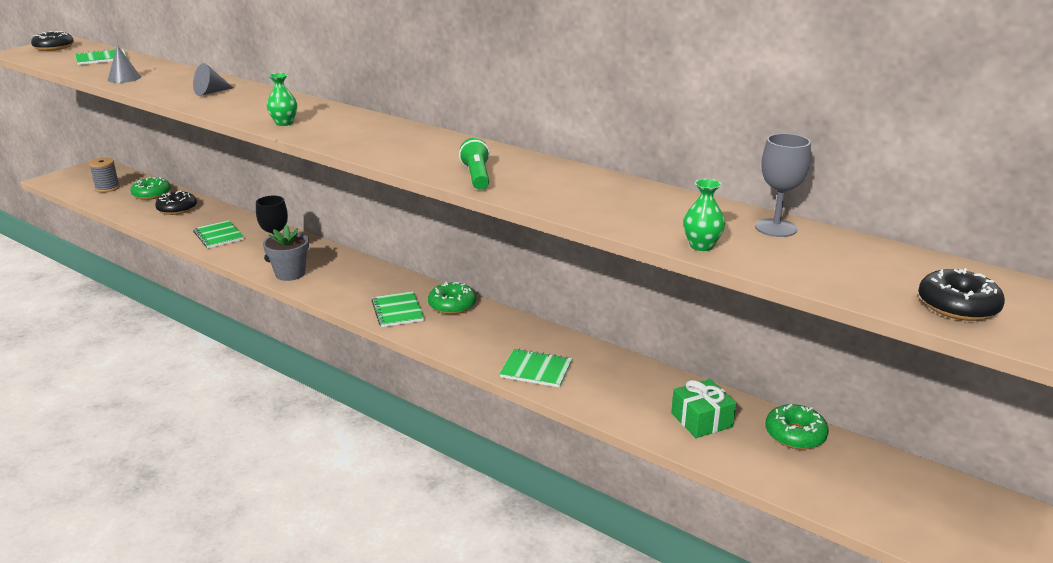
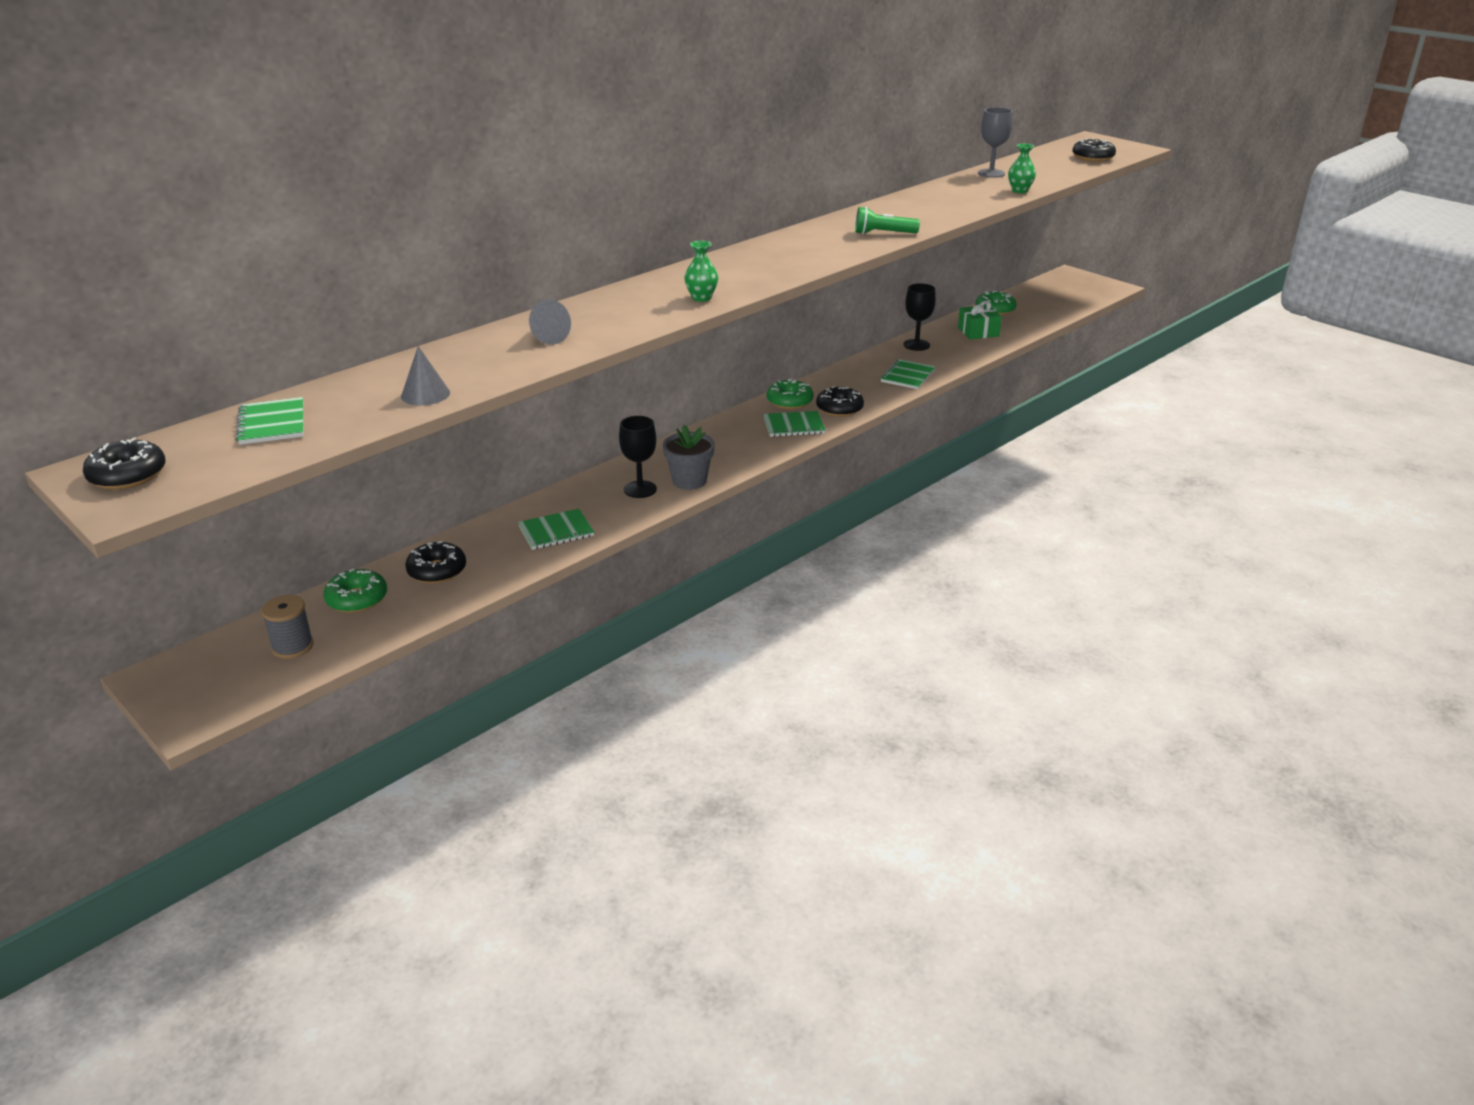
camera: 80 degrees left, 5 degrees up
none -> black donut [816,386,864,417]
none -> black goblet [903,283,936,351]

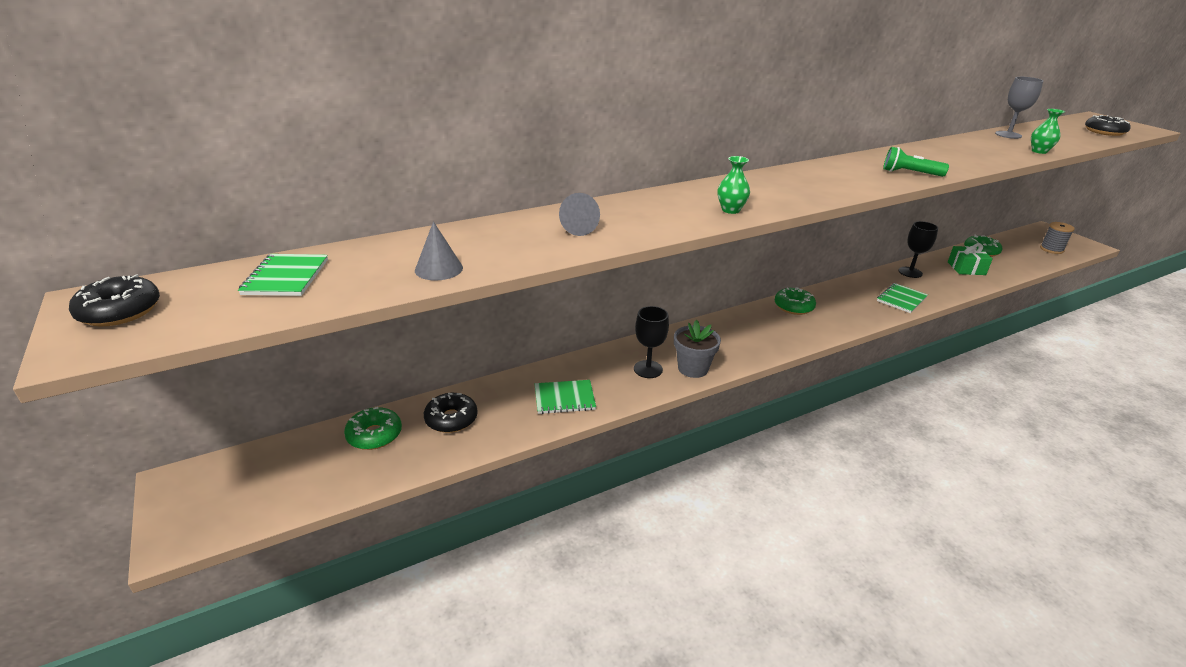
camera: 15 degrees right, 0 degrees up
grey spool [261,595,314,659] -> grey spool moved to [1040,222,1075,254]
green notebook [763,411,825,437] -> none
black donut [816,386,864,417] -> none

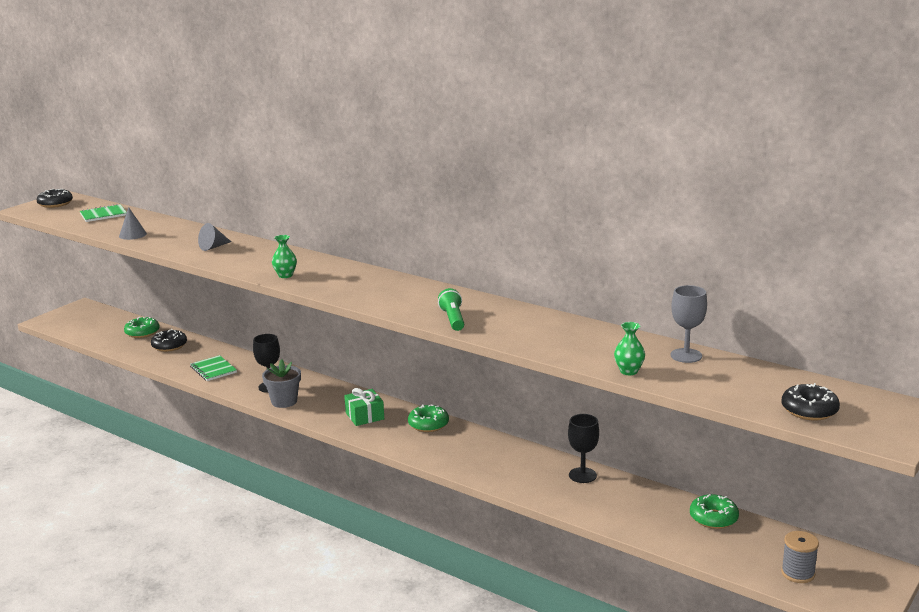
camera: 65 degrees right, 10 degrees down
green notebook [877,283,928,313] -> none
green gift [948,243,993,275] -> green gift moved to [344,388,384,426]

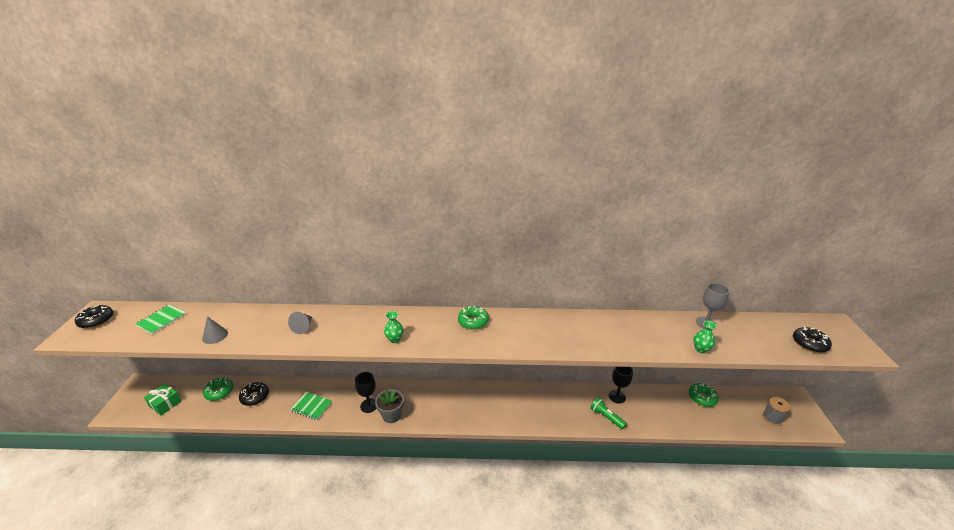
camera: 35 degrees left, 10 degrees up
green gift [344,388,384,426] -> green gift moved to [144,384,182,416]
green donut [408,404,449,432] -> green donut moved to [458,306,489,330]
green flashlight [438,288,464,331] -> green flashlight moved to [590,397,627,429]

